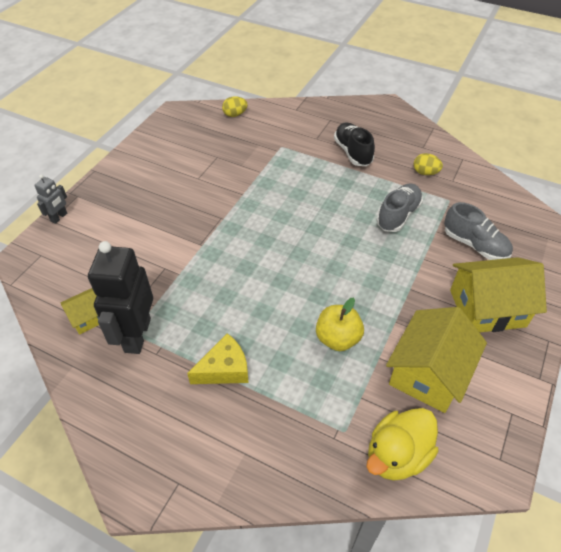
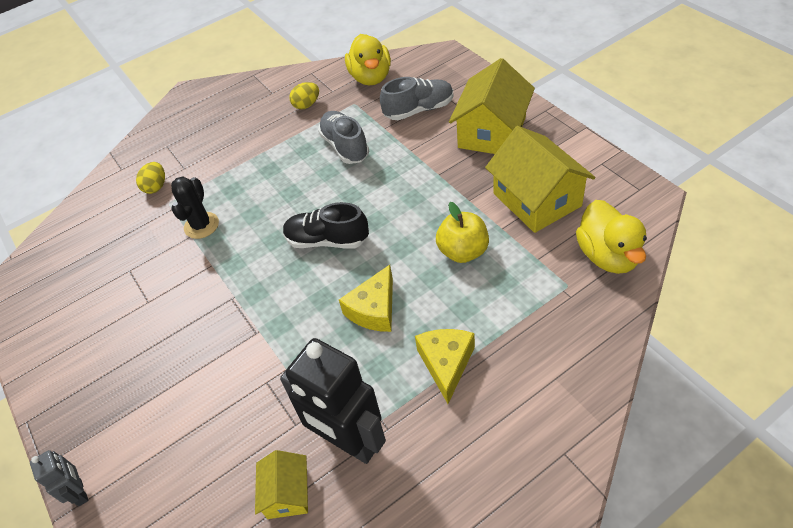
camera: 55 degrees left, 0 degrees up
yellow egg [222,96,247,117] -> yellow egg moved to [136,162,165,194]
black shoe [334,123,375,166] -> black shoe moved to [283,202,369,249]
none -> black cactus [171,176,219,239]
none -> yellow cheese [339,265,393,332]
none -> yellow duck [345,34,391,85]

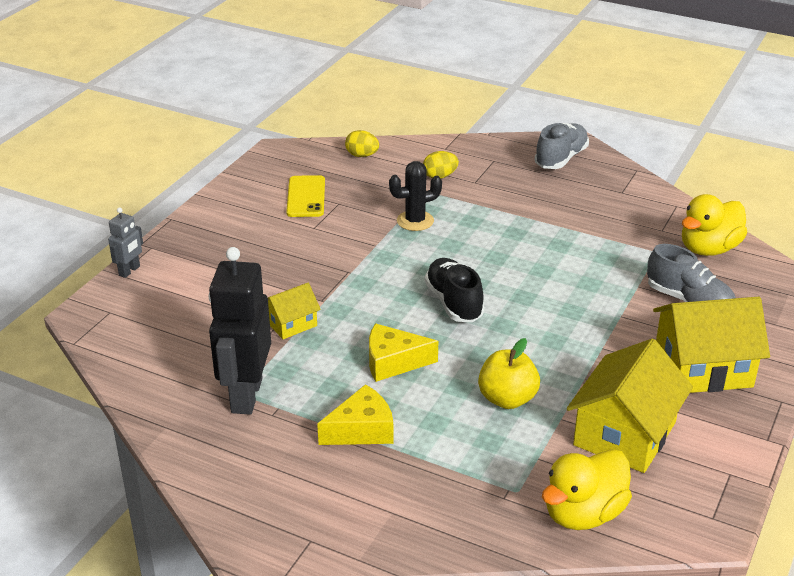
camera: 55 degrees right, 15 degrees down
yellow house [255,450,308,519] -> yellow house moved to [268,283,321,339]
yellow egg [289,82,319,109] -> yellow egg moved to [345,130,379,157]
grey shoe [318,111,369,164] -> grey shoe moved to [535,123,589,169]
none -> yellow phone [286,175,325,217]

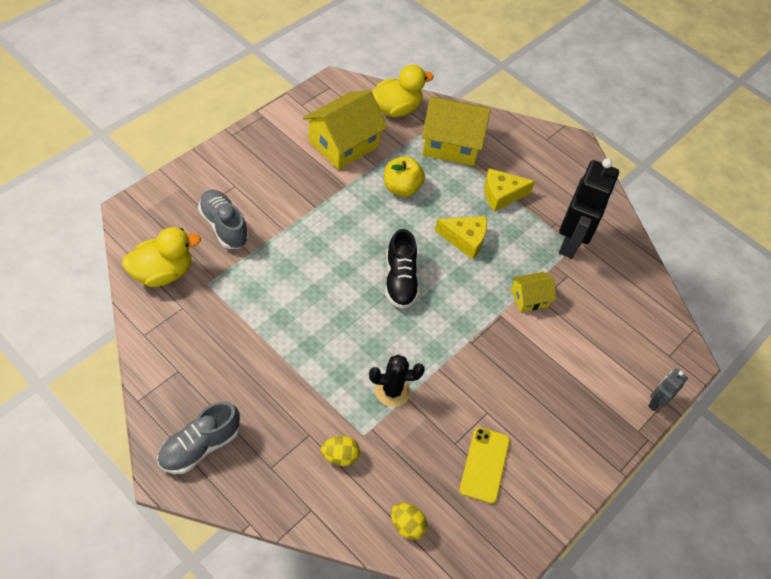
camera: 170 degrees left, 20 degrees up
yellow house [653,297,770,393] -> yellow house moved to [422,96,491,166]

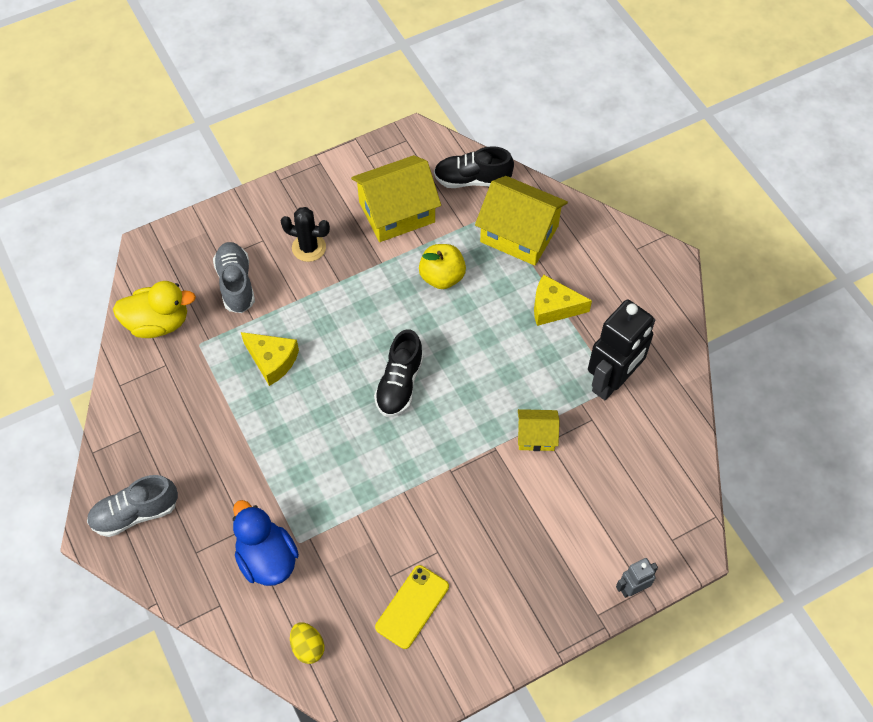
camera: 25 degrees right, 5 degrees up
yellow egg [321,436,360,466] -> blue duck [233,500,299,586]
black cactus [369,355,425,407] -> black cactus moved to [281,207,330,262]
yellow duck [372,65,434,117] -> black shoe [434,146,514,188]
yellow cheese [435,216,487,260] -> yellow cheese moved to [241,332,299,386]

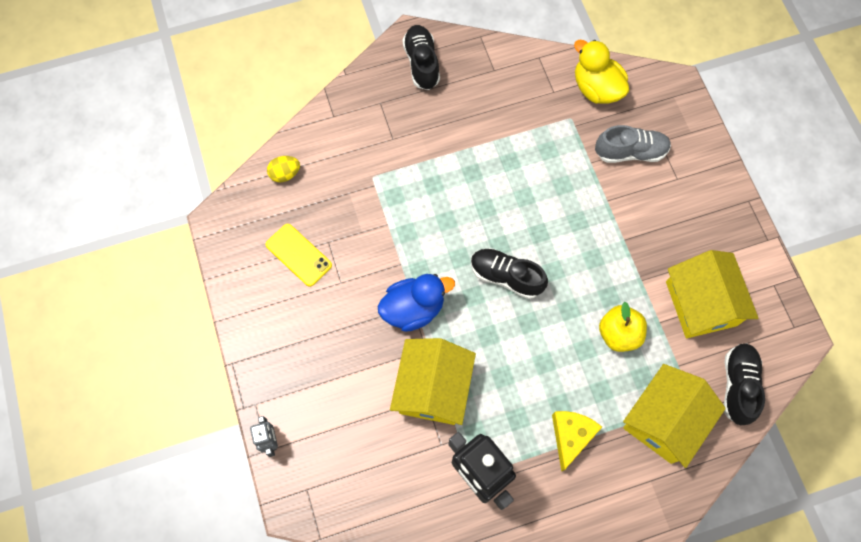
camera: 100 degrees right, 10 degrees up
grey shoe [87,475,178,537] -> black shoe [402,25,440,90]
yellow duck [113,281,196,338] -> yellow duck turned 135 degrees clockwise [574,40,629,104]
blue duck [233,500,299,586] -> blue duck moved to [378,274,455,332]
yellow cheese [241,332,299,386] -> none
black cactus [281,207,330,262] -> none
yellow house [518,409,560,451] -> yellow house [390,338,476,425], size x1.91

